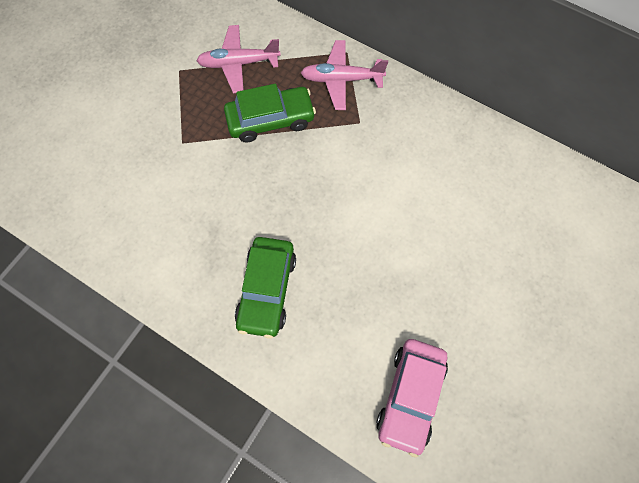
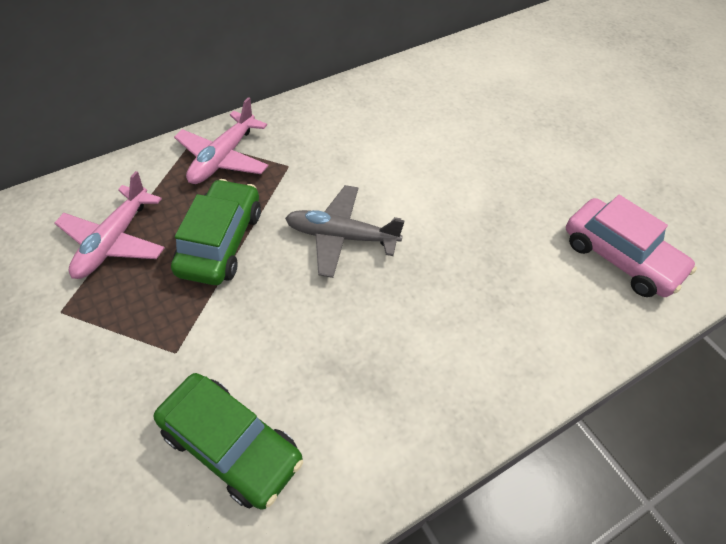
camera: 65 degrees left, 15 degrees down
green car [235,237,296,338] -> green car moved to [154,373,303,510]
none -> grey plane [285,185,405,278]

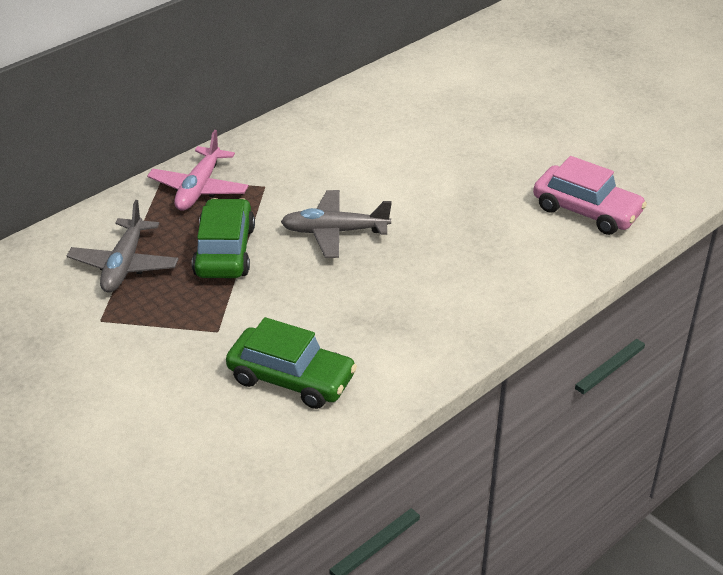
camera: 10 degrees left, 15 degrees down
pink plane [55,171,165,279] -> grey plane [67,200,178,293]

